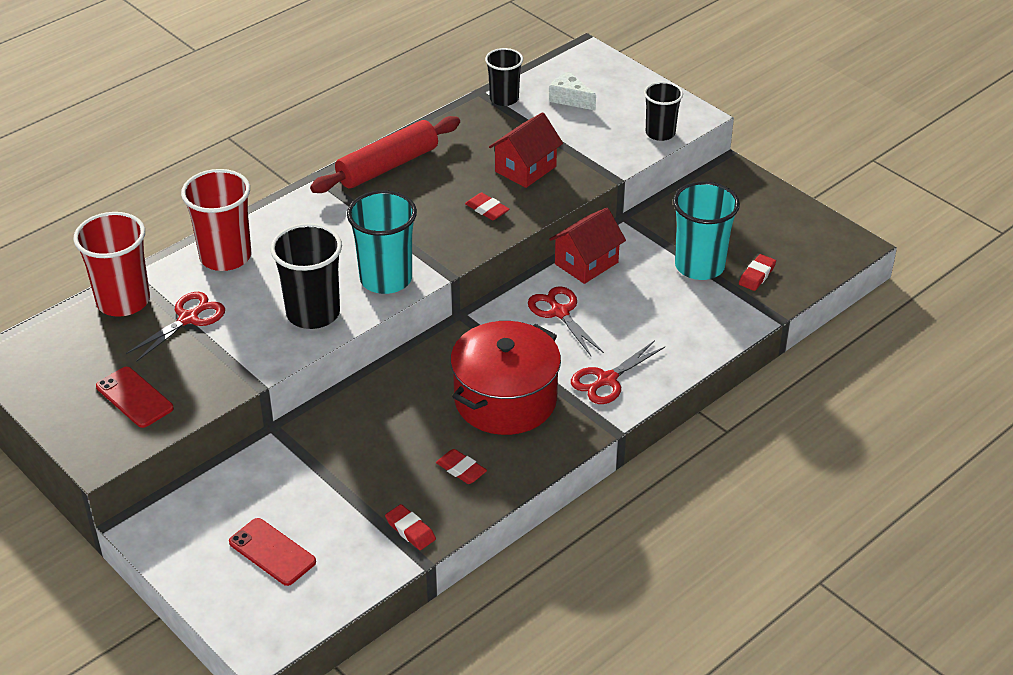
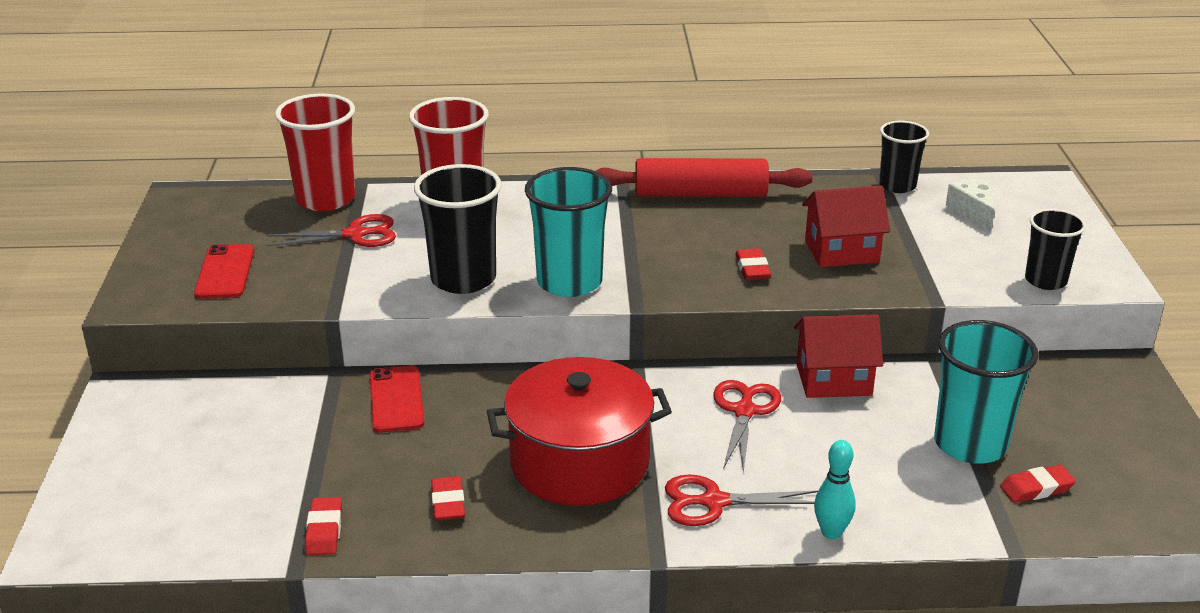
camera: 40 degrees right, 10 degrees down
red phone [229,518,316,586] -> red phone moved to [370,365,424,433]
none -> turquoise bowling pin [814,440,856,539]

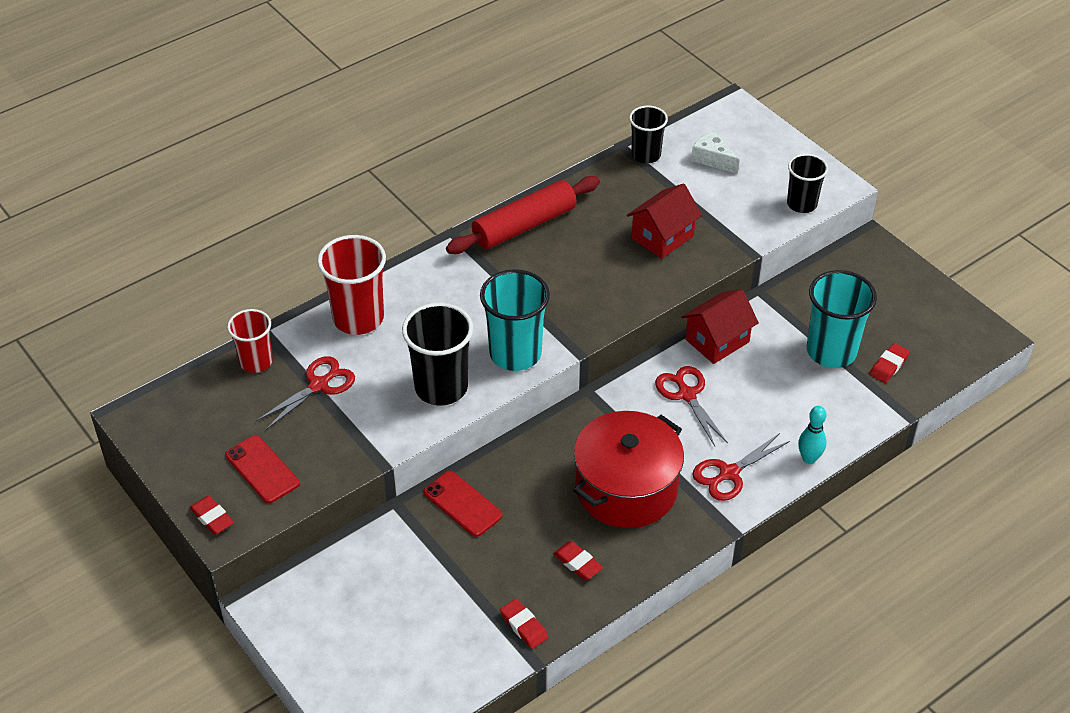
camera: 35 degrees left, 15 degrees up
red cup [275,93,355,211] -> red cup [227,309,273,373], size x0.63
red eraser [735,248,771,280] -> red eraser moved to [189,496,234,535]

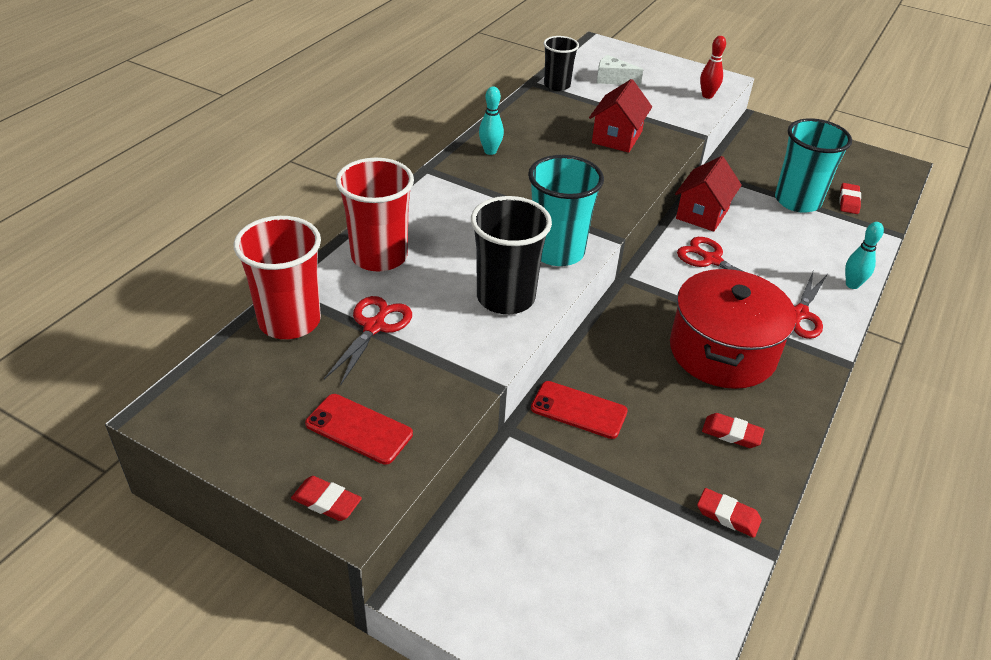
camera: 25 degrees left, 5 degrees down
red cup [227,309,273,373] -> red cup [234,216,321,339], size x1.58
red rolling pin [446,176,600,254] -> turquoise bowling pin [479,86,504,155]
black cup [787,154,828,213] -> red bowling pin [700,36,726,99]

